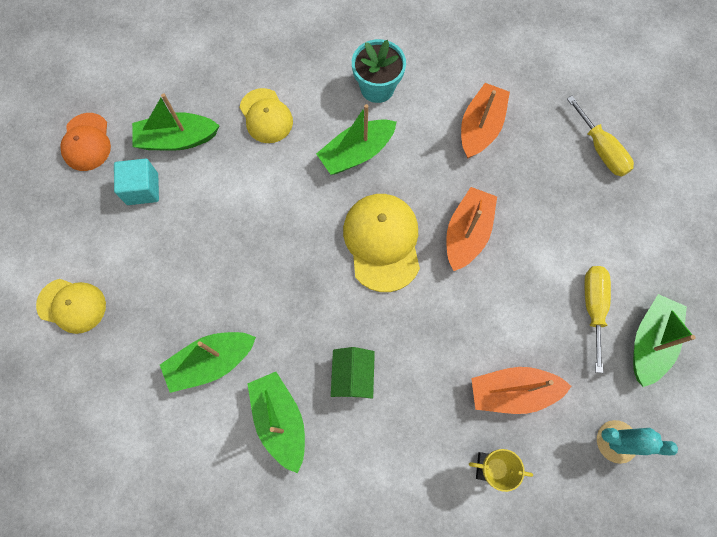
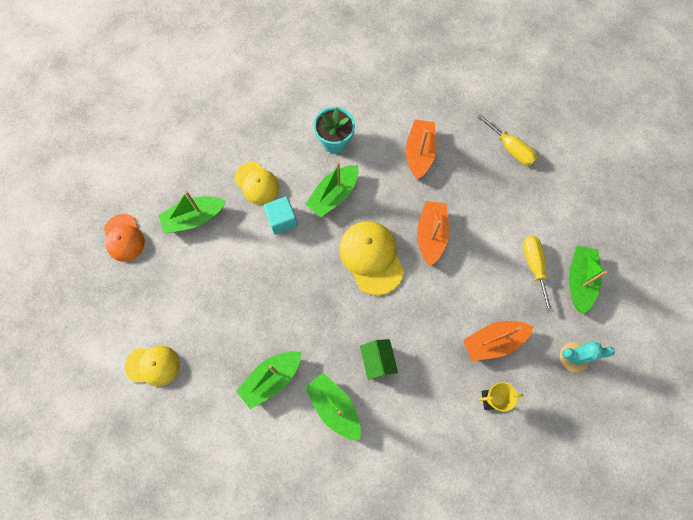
camera: 15 degrees left, 0 degrees up
turquoise cube [114,159,159,205] -> turquoise cube moved to [263,196,298,235]

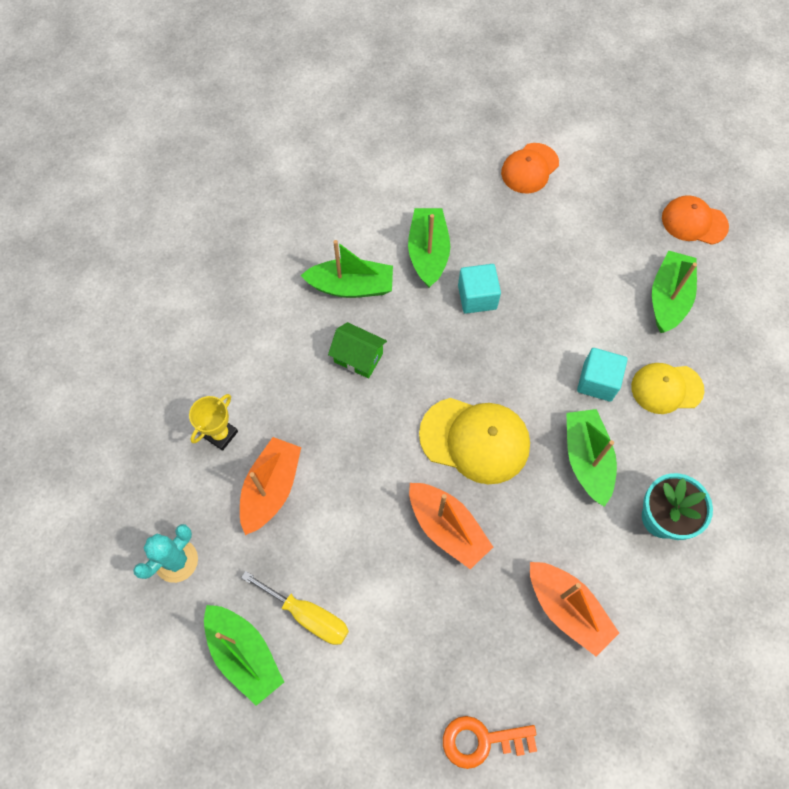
camera: 130 degrees right, 5 degrees down
yellow cap [125,346,180,386] -> orange cap [501,143,559,194]
yellow screwdriver [477,114,537,166] -> orange key [443,716,537,769]
none -> turquoise cube [458,264,501,314]

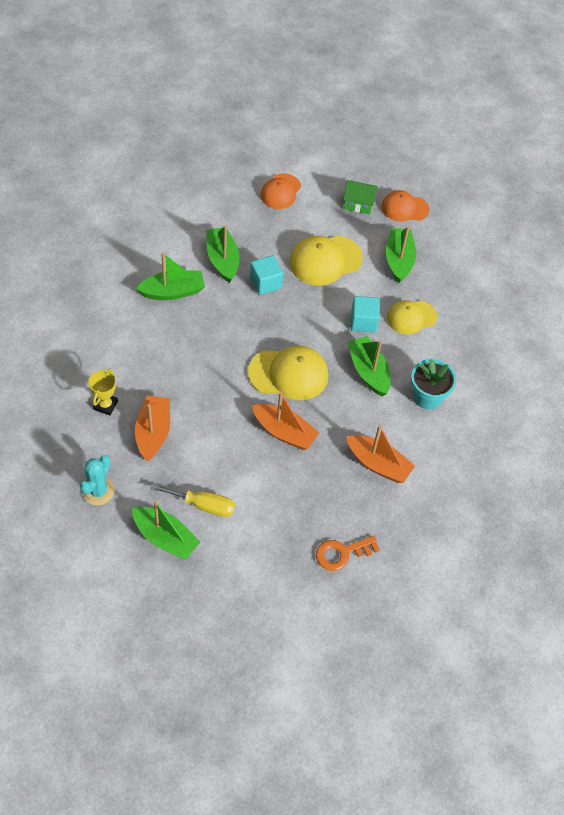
camera: 20 degrees left, 10 degrees down
green house [328,322,387,379] -> green house moved to [343,180,378,214]
none -> yellow cap [289,235,363,285]

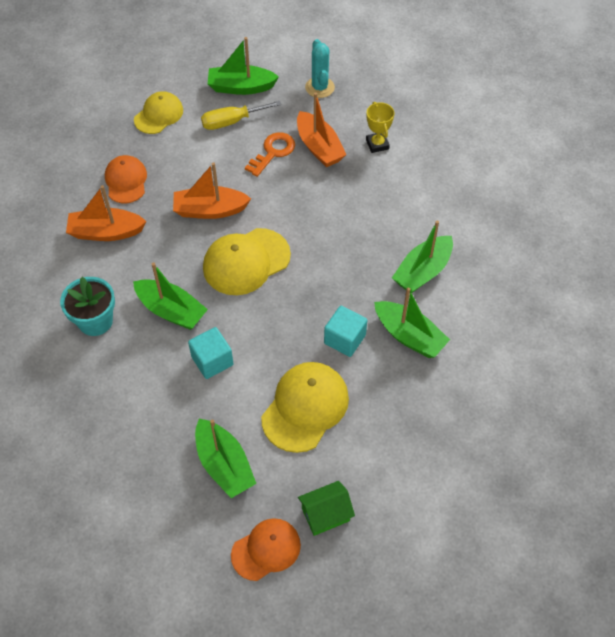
camera: 150 degrees right, 0 degrees up
orange cap [260,173,301,209] -> orange cap moved to [105,155,147,203]
orange key [316,536,380,571] -> orange key moved to [245,132,295,177]
yellow cap [387,300,437,334] -> yellow cap moved to [134,91,183,134]

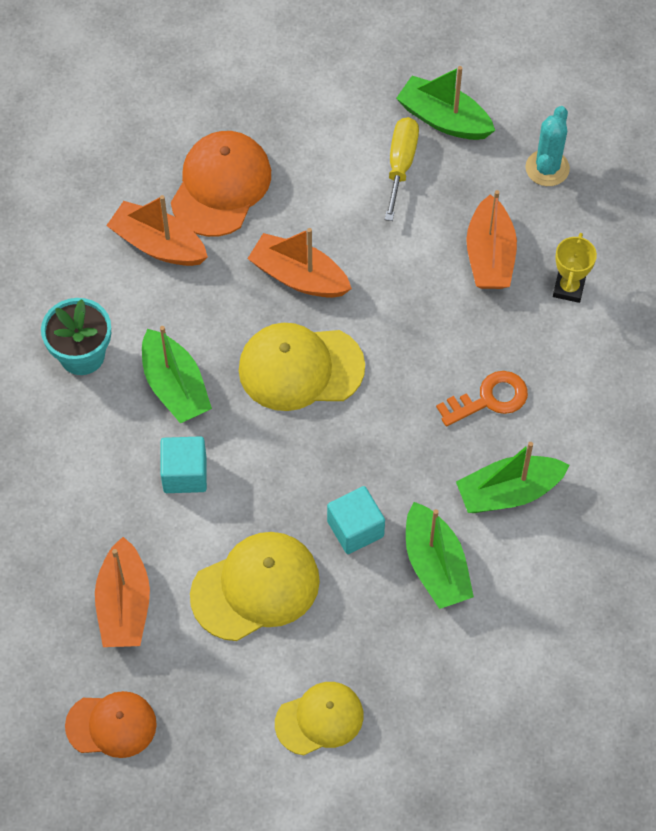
camera: 30 degrees right, 5 degrees up
orange cap [105,155,147,203] -> orange cap [171,131,271,237], size x1.52
yellow cap [134,91,183,134] -> yellow cap moved to [275,682,364,756]
green boat [195,419,257,498] -> orange boat [95,537,150,647]
yellow screwdriver [201,101,282,130] -> yellow screwdriver turned 90 degrees clockwise [385,117,419,221]
orange key [245,132,295,177] -> orange key moved to [436,371,528,427]
green house [298,481,355,536] -> none

